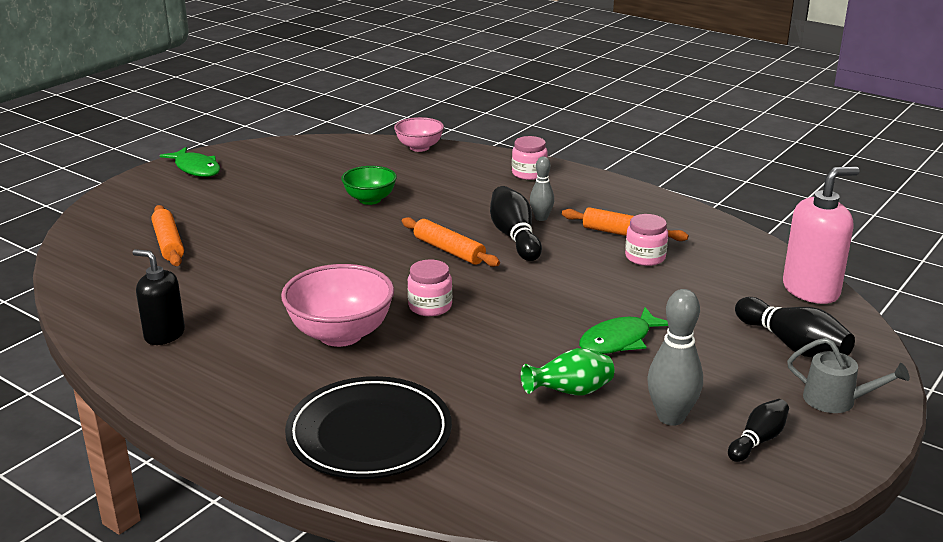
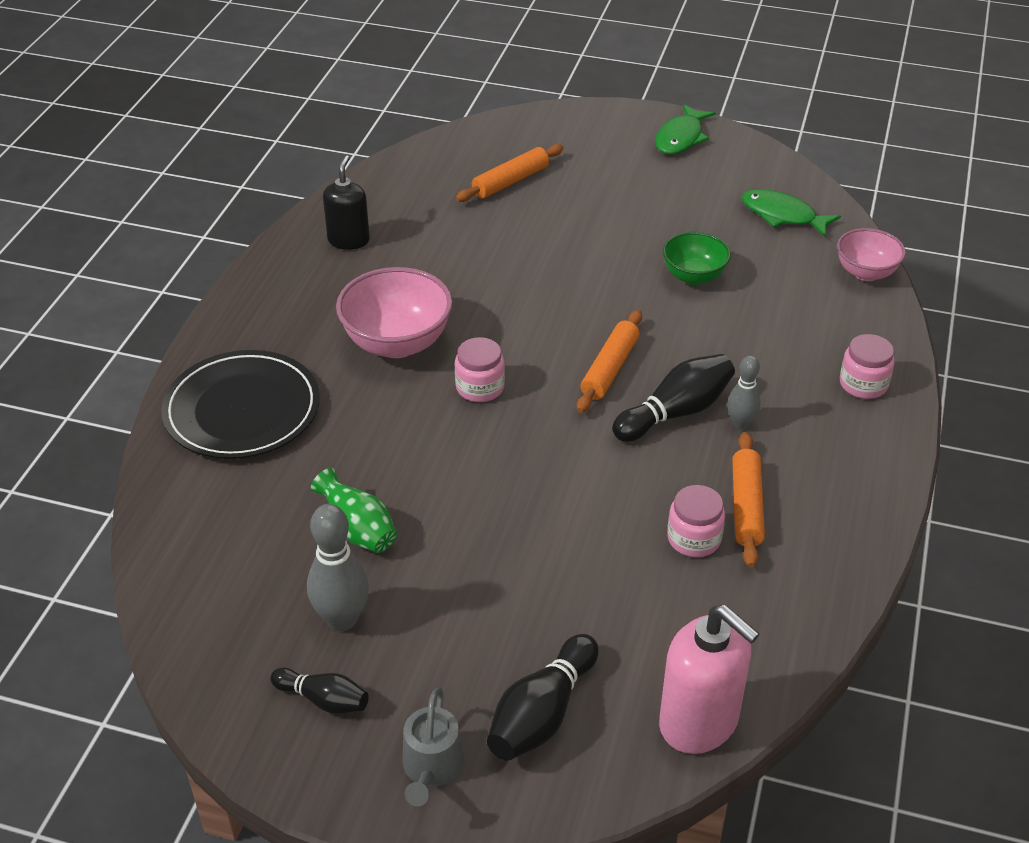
camera: 70 degrees right, 15 degrees up
green fish [579,307,668,354] -> green fish moved to [742,189,841,237]

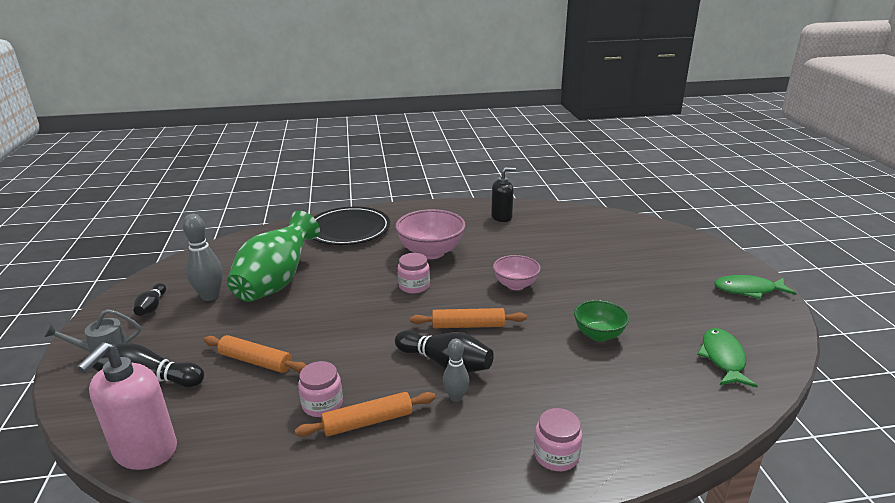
camera: 65 degrees right, 15 degrees down
green vase [311,468,397,553] -> green vase [227,211,320,302], size x1.96
orange rolling pin [456,144,564,202] -> orange rolling pin moved to [204,335,307,373]
pink bowl [837,228,906,281] -> pink bowl moved to [493,255,541,290]

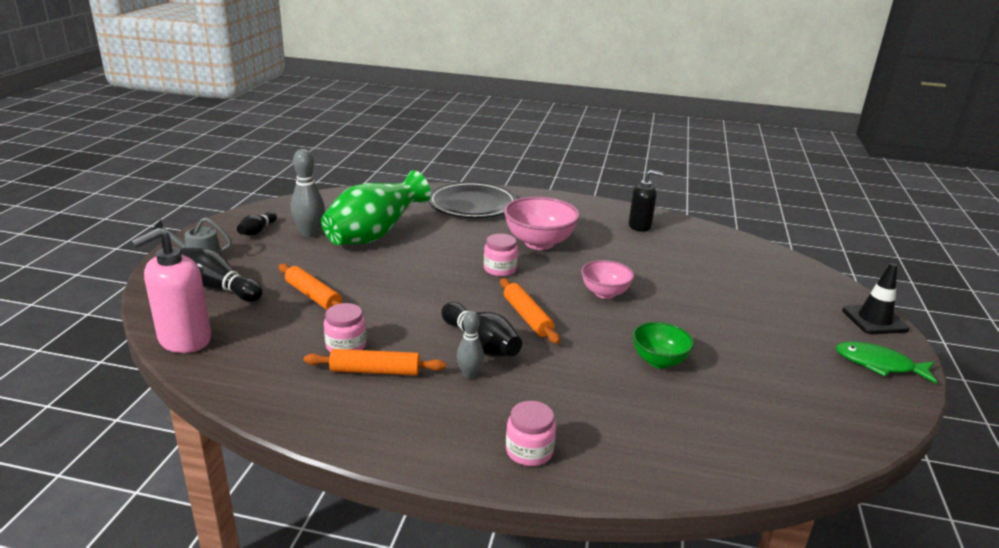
camera: 20 degrees right, 0 degrees up
orange rolling pin [410,308,527,328] -> orange rolling pin turned 45 degrees clockwise [500,278,560,344]
green fish [697,328,758,387] -> none
none -> black traffic cone [842,263,910,334]

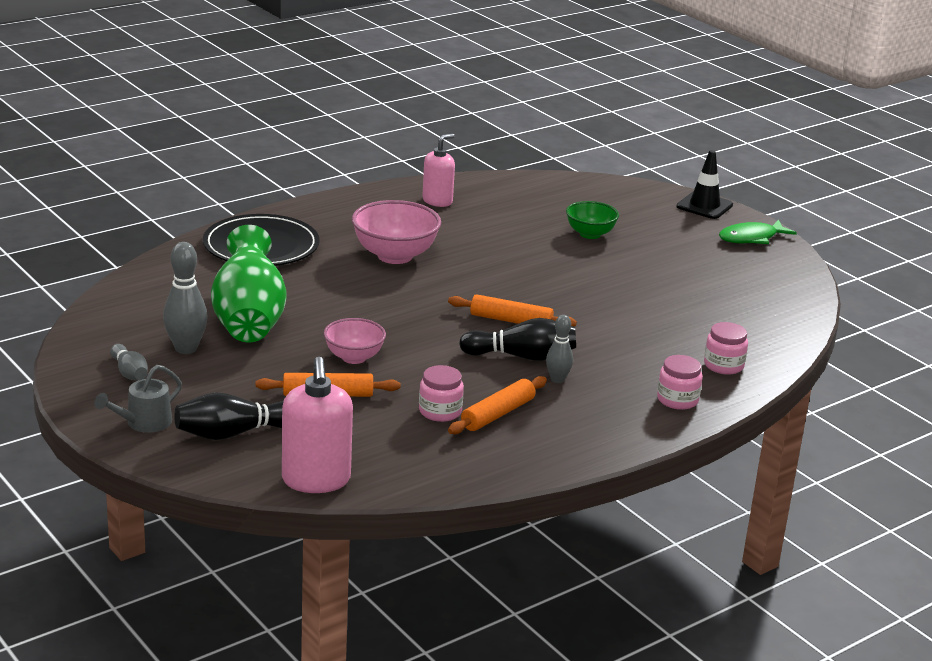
camera: 50 degrees left, 0 degrees up
black bowling pin [237,211,277,236] -> grey bowling pin [110,344,148,380]
pink jar [484,234,518,276] -> pink jar moved to [704,322,748,375]
pink bowl [581,260,634,299] -> pink bowl moved to [324,318,386,364]
black soap dispenser [629,170,663,232] -> pink soap dispenser [422,134,455,207]
green bowl [632,322,694,369] -> green bowl moved to [566,201,619,239]

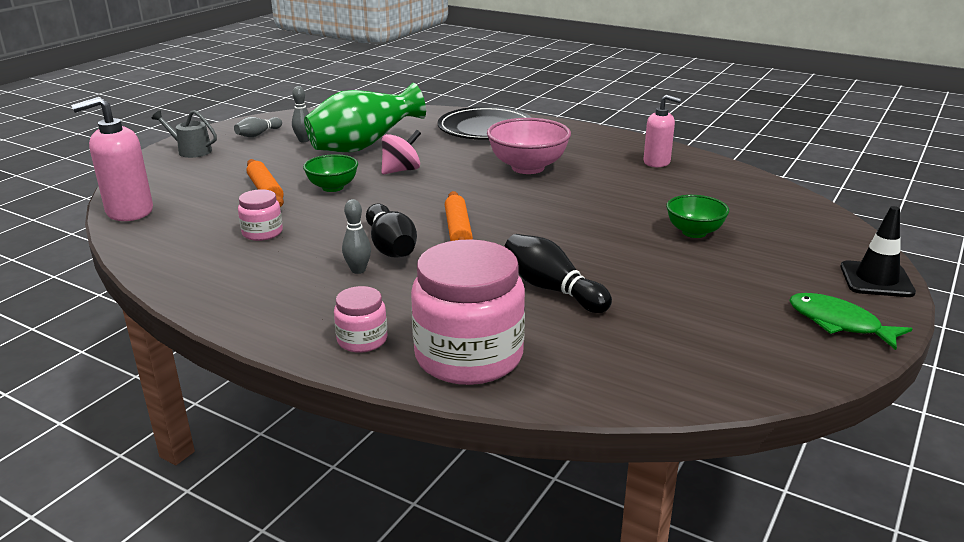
camera: 70 degrees right, 0 degrees up
grey bowling pin [163,242,208,354] -> grey bowling pin [292,86,309,142], size x0.62
black bowling pin [174,392,284,440] -> black bowling pin moved to [504,234,612,313]
pink bowl [324,318,386,364] -> green bowl [303,154,358,192]
orange rolling pin [448,376,547,434] -> none
pink jar [704,322,748,375] -> pink jar [411,239,525,385], size x2.09
none -> pink spinning top [381,130,421,174]

